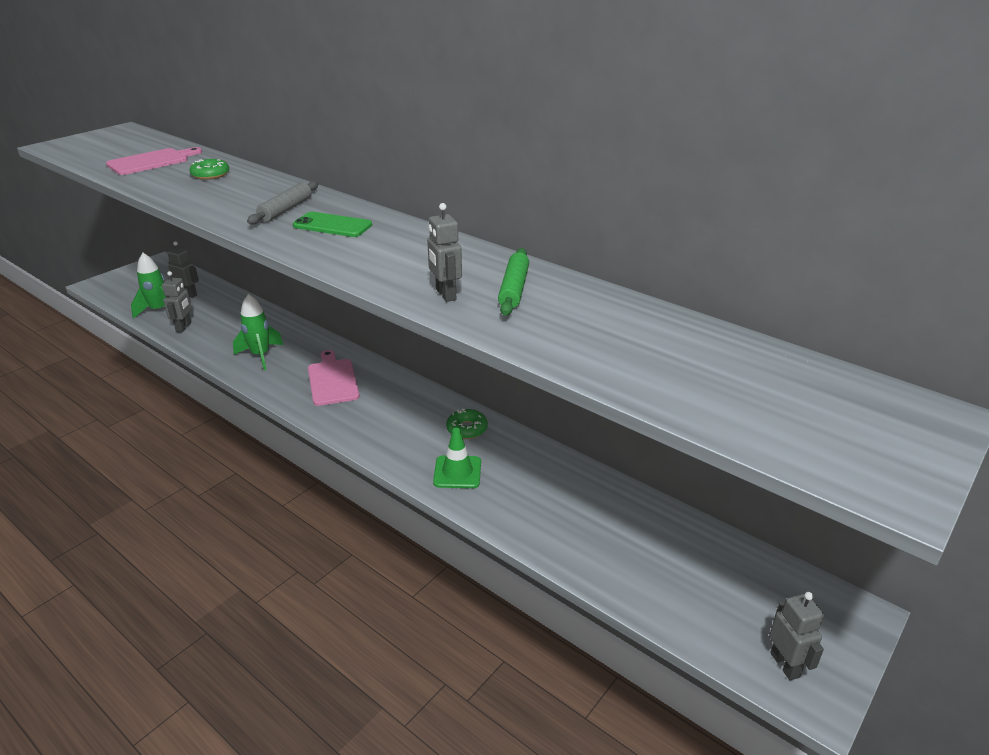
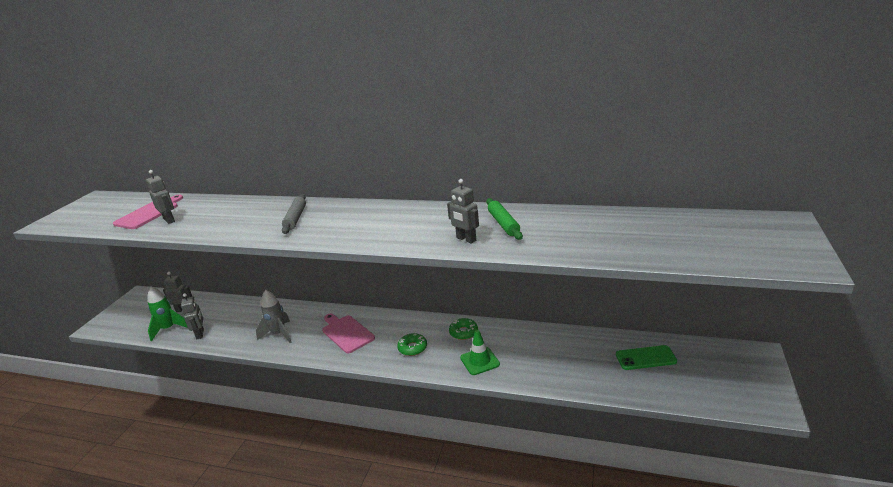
camera: 20 degrees left, 5 degrees down
green donut [189,159,229,180] -> green donut moved to [397,333,427,356]
green rocket [233,294,283,370] -> grey rocket [256,290,291,343]
green phone [293,212,372,237] -> green phone moved to [616,345,677,370]
grey robot [769,592,824,680] -> grey robot moved to [146,170,175,224]

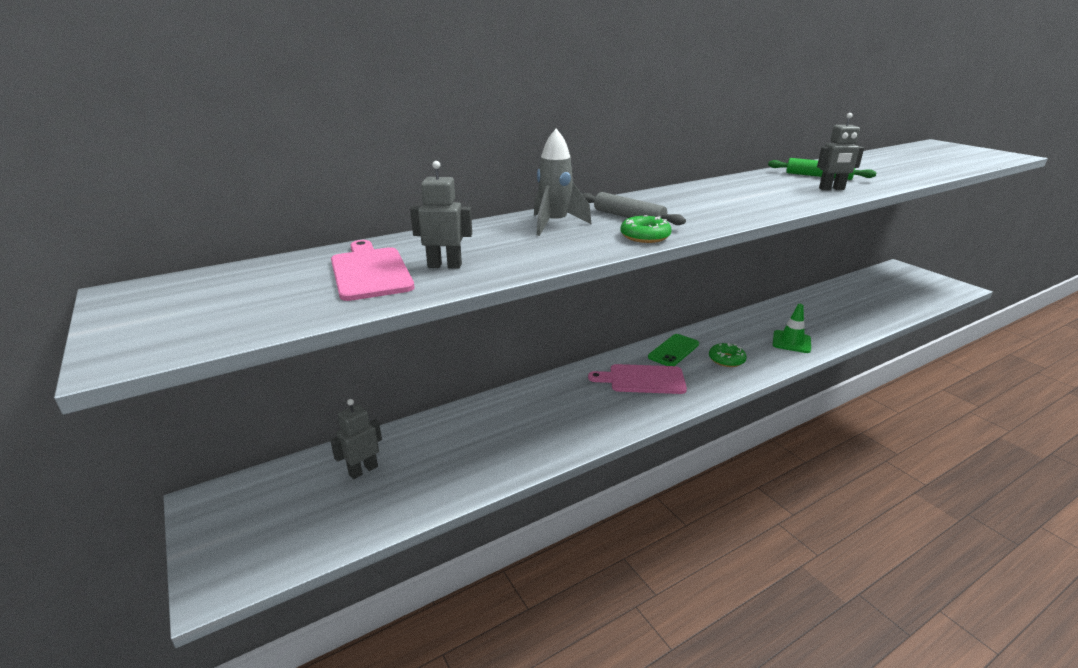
camera: 50 degrees left, 0 degrees up
green rocket [147,287,188,342] -> none
grey robot [181,293,204,339] -> none
grey rocket [256,290,291,343] -> grey rocket moved to [534,129,592,236]
green donut [449,318,478,340] -> green donut moved to [620,215,672,243]
green phone [616,345,677,370] -> green phone moved to [648,334,699,366]

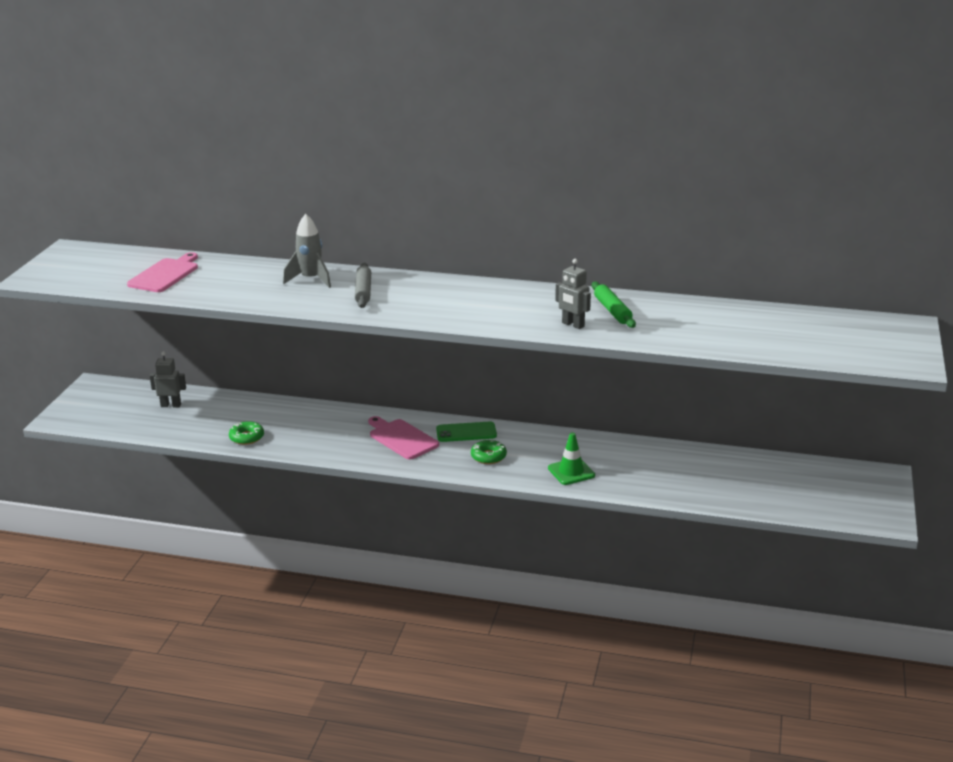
camera: 45 degrees right, 0 degrees up
grey robot [410,161,472,268] -> none
green donut [620,215,672,243] -> green donut moved to [229,421,264,445]

